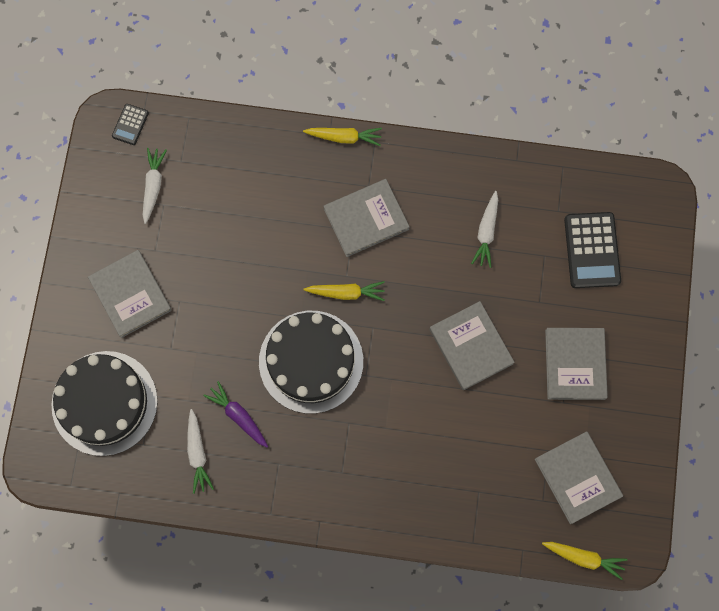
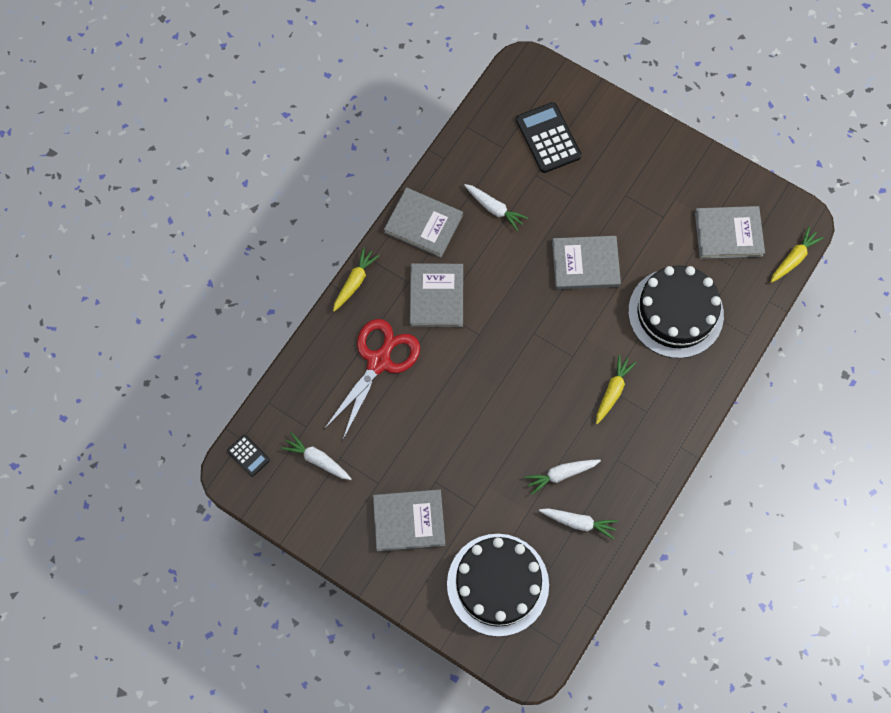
camera: 65 degrees left, 5 degrees down
purple carrot [203,381,268,448] -> white carrot [524,460,601,495]
black cake [259,311,363,414] -> black cake moved to [628,265,724,358]
yellow carrot [304,281,385,301] -> yellow carrot moved to [596,354,637,424]
grey book [545,328,608,400] -> grey book moved to [384,188,463,258]
black calculator [564,212,621,288] -> black calculator turned 135 degrees counterclockwise [516,102,582,173]
none -> red scissors [324,319,420,439]

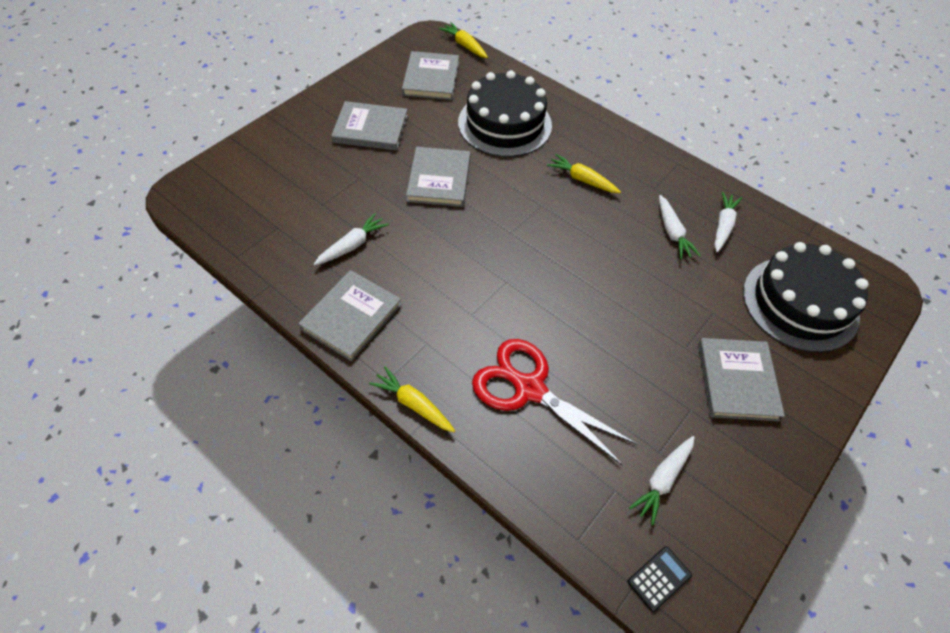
camera: 85 degrees left, 15 degrees down
grey book [410,263,463,327] -> grey book moved to [331,101,408,151]
black calculator [516,102,582,173] -> none

